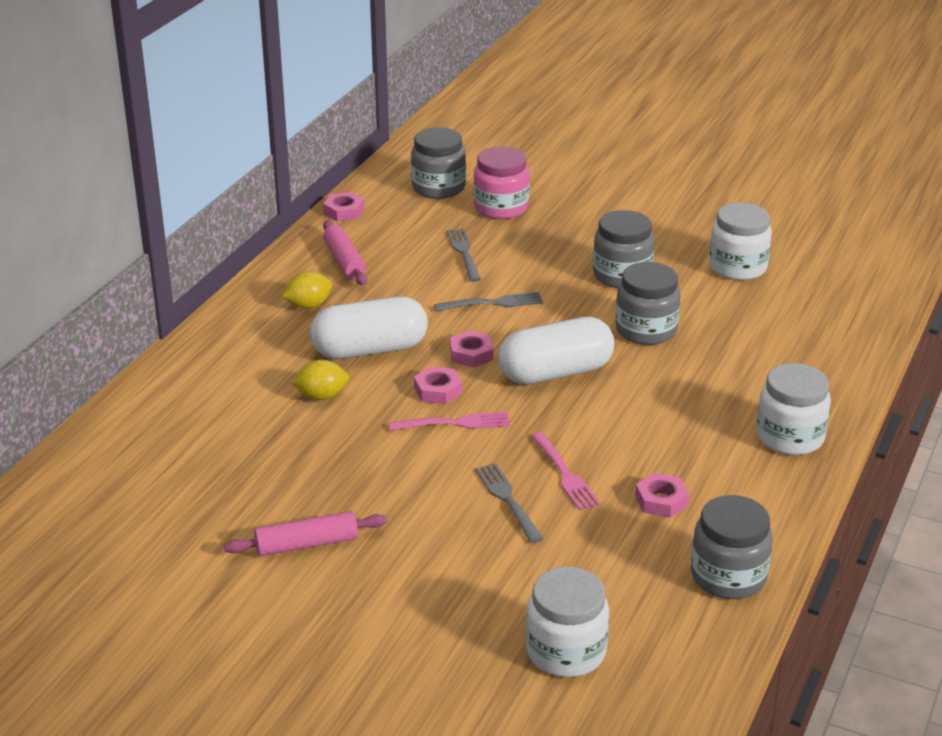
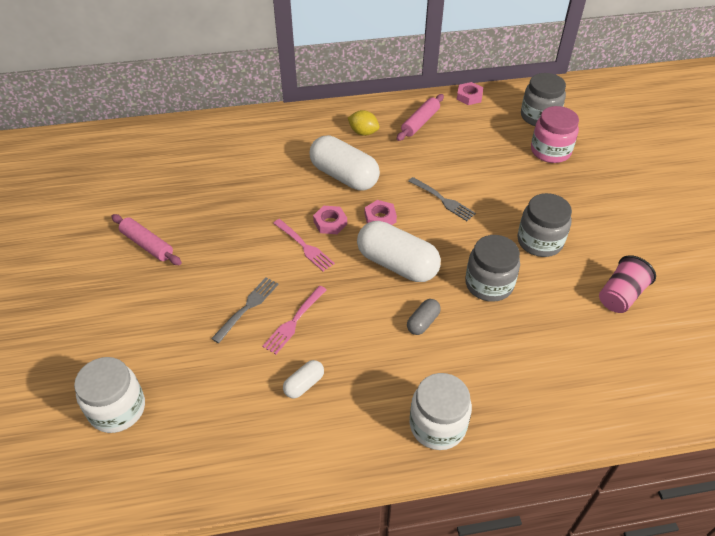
camera: 55 degrees right, 15 degrees up
yellow lemon [291,360,349,400] -> none
grey fork [447,228,481,282] -> none
pink nut [635,473,689,518] -> white capsule [283,360,324,398]
grey jar [691,495,773,599] -> none
white jar [709,202,772,280] -> pink cup [599,255,656,313]
none -> grey capsule [407,299,441,335]

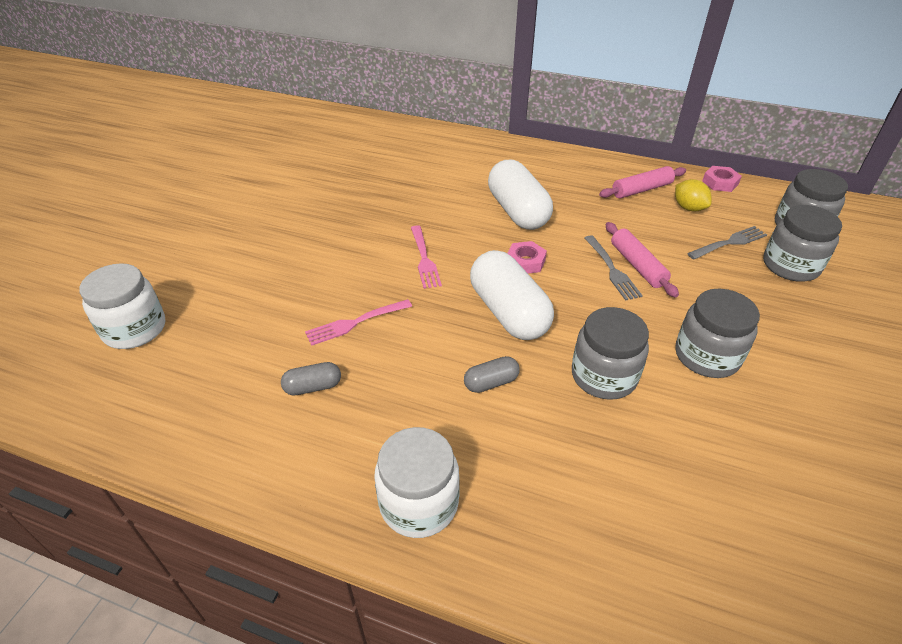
camera: 30 degrees right, 5 degrees down
pink rolling pin [111,214,182,265] -> pink rolling pin moved to [606,222,679,298]
grey fork [211,277,279,343] -> grey fork moved to [687,226,767,260]
white capsule [283,360,324,398] -> grey capsule [281,362,341,395]
pink nut [313,206,347,234] -> none
yellow lemon [348,110,380,136] -> yellow lemon moved to [675,179,712,212]
pink jar [531,106,579,163] -> grey jar [763,205,842,282]
pink cup [599,255,656,313] -> none

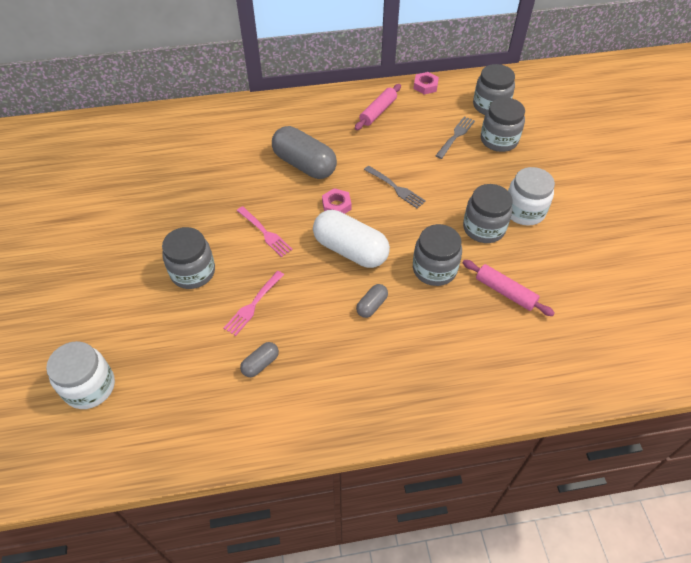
camera: 30 degrees left, 10 degrees up
white jar [374,427,460,538] -> white jar moved to [508,167,555,226]
white capsule [488,160,553,230] -> grey capsule [272,126,337,179]
pink rolling pin [606,222,679,298] -> pink rolling pin moved to [463,260,555,316]
yellow lemon [675,179,712,212] -> none
none -> grey jar [162,227,215,289]

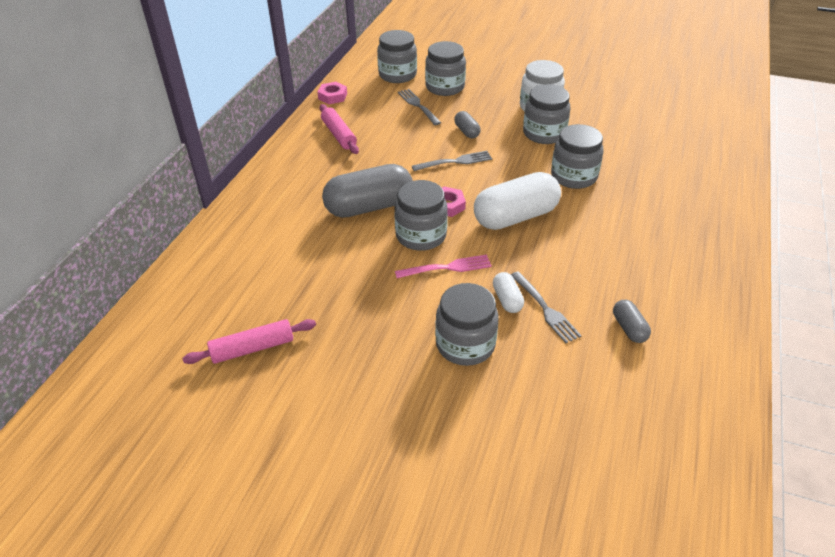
camera: 60 degrees left, 10 degrees down
white jar [46,341,115,409] -> none
pink fork [223,271,284,336] -> grey fork [511,271,582,343]
grey capsule [356,284,388,318] -> grey capsule moved to [454,111,481,138]
pink rolling pin [463,260,555,316] -> pink rolling pin moved to [182,319,316,364]
none -> grey jar [395,180,448,251]
none -> white capsule [493,272,524,313]

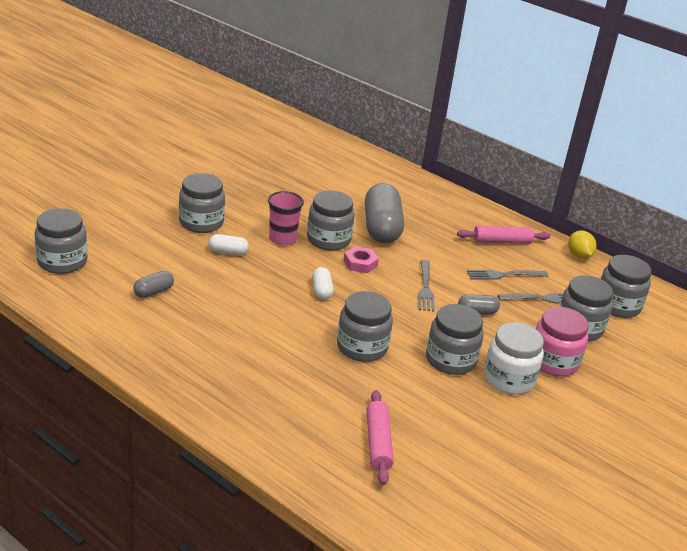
camera: 105 degrees right, 10 degrees down
pink rolling pin [182,319,316,364] -> pink rolling pin moved to [367,390,394,485]
pink nut [317,82,347,104] -> yellow lemon [568,230,597,259]
pink fork [395,255,492,278] -> pink cup [268,191,304,246]
white capsule [474,172,561,230] -> white capsule [312,267,334,300], size x0.46
grey fork [511,271,582,343] -> grey fork moved to [467,270,548,280]
grey capsule [613,300,651,343] -> grey capsule turned 45 degrees counterclockwise [133,271,174,298]
none -> grey jar [35,208,87,274]
none -> pink jar [536,307,589,376]

